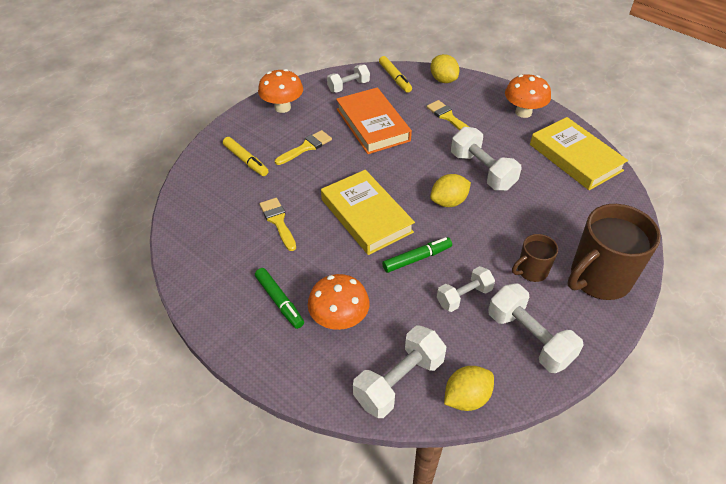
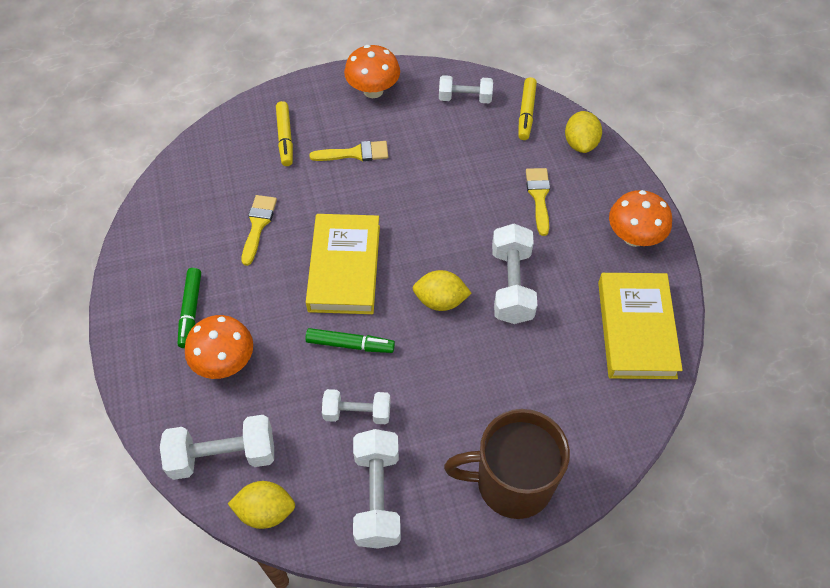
camera: 35 degrees right, 10 degrees up
orange book [336,87,412,154] -> none
brown mug [512,234,558,282] -> none

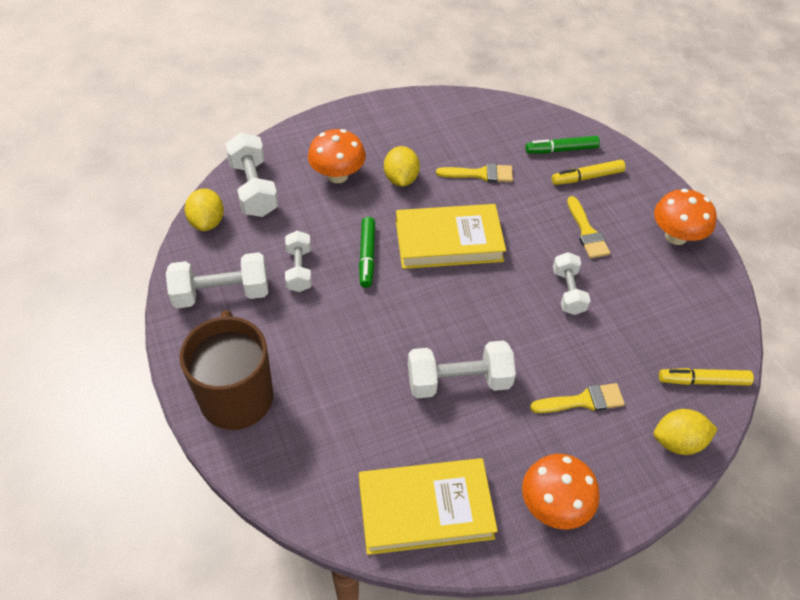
camera: 80 degrees right, 5 degrees down
green marker [177,268,201,348] -> green marker moved to [525,136,600,154]
yellow lemon [413,270,472,311] -> yellow lemon moved to [384,146,420,186]
white dumbbell [439,75,493,103] -> white dumbbell moved to [553,252,591,315]

